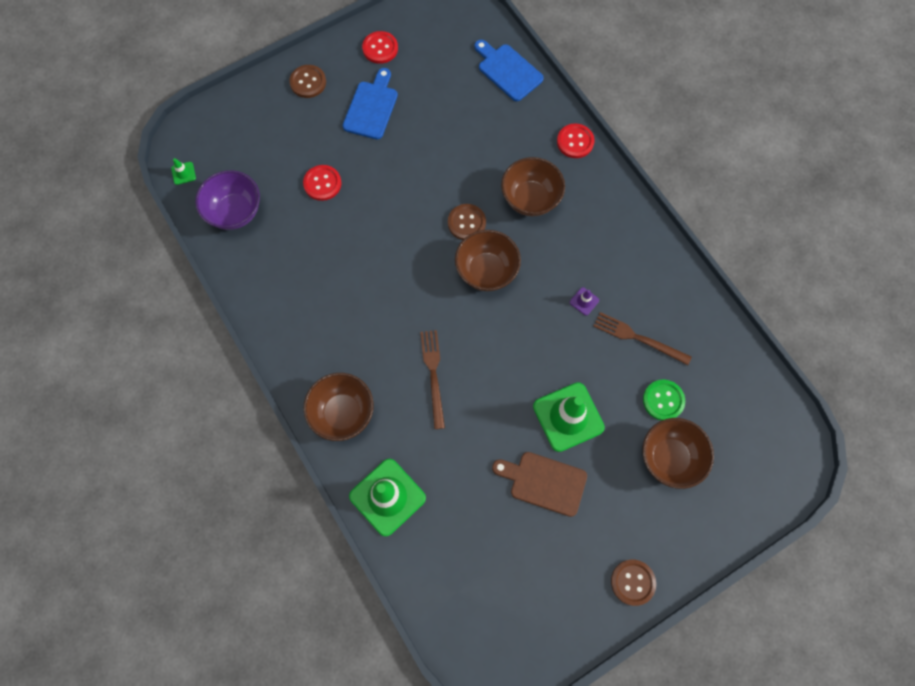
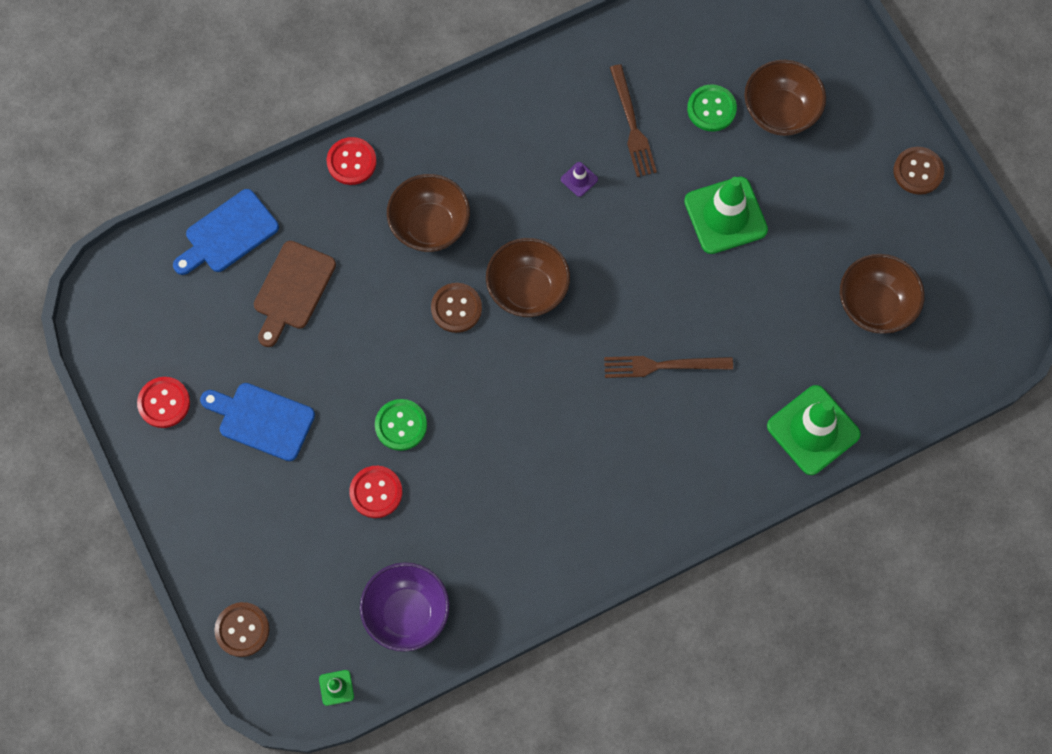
camera: 85 degrees left, 0 degrees up
brown button [289,65,326,98] -> brown button moved to [214,602,269,657]
brown bowl [303,373,374,441] -> brown bowl moved to [840,254,925,334]
brown cutting board [492,452,587,517] -> brown cutting board moved to [254,241,336,347]
brown fork [593,312,692,365] -> brown fork turned 45 degrees counterclockwise [610,64,657,177]
none -> green button [375,399,427,451]

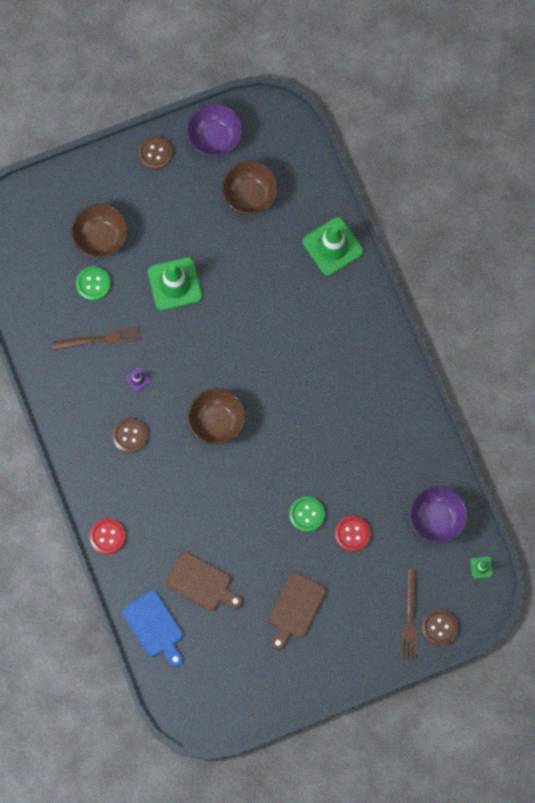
camera: 85 degrees left, 5 degrees up
red button [137,377,190,428] -> none
blue cutting board [200,383,315,461] -> brown cutting board [268,572,326,650]
brown bowl [387,174,470,252] -> none
brown button [431,283,482,333] -> brown button moved to [112,418,148,453]
brown fork [604,356,733,378] -> brown fork moved to [401,569,417,659]
none -> purple bowl [186,103,242,157]

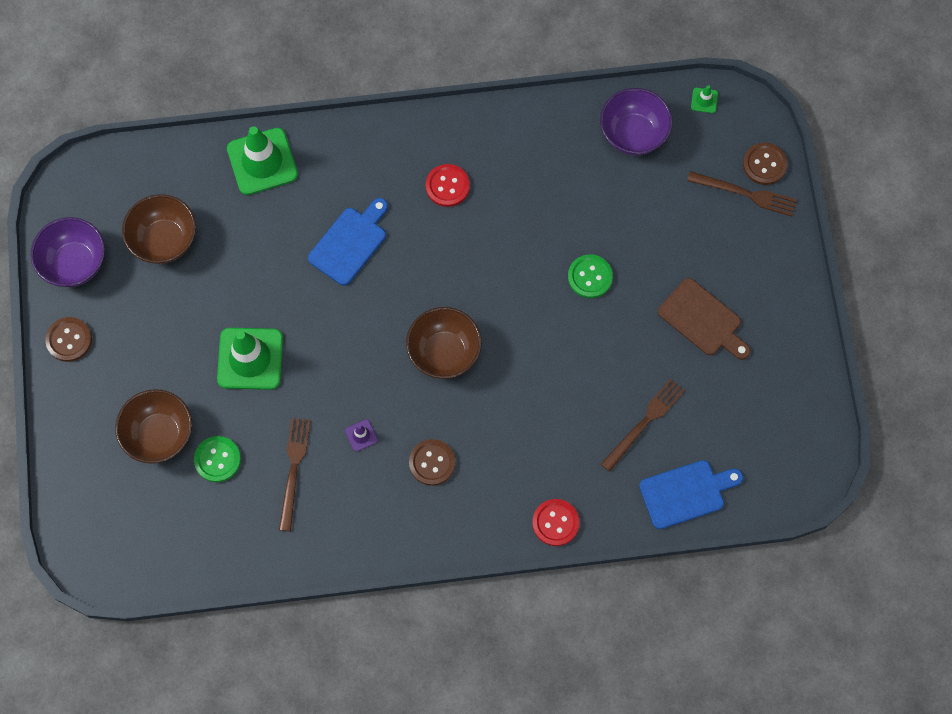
camera: 75 degrees left, 5 degrees down
brown cutting board [165,552,242,611] -> brown fork [601,379,685,472]
red button [335,516,370,552] -> red button moved to [426,164,470,207]
none -> blue cutting board [308,198,388,286]

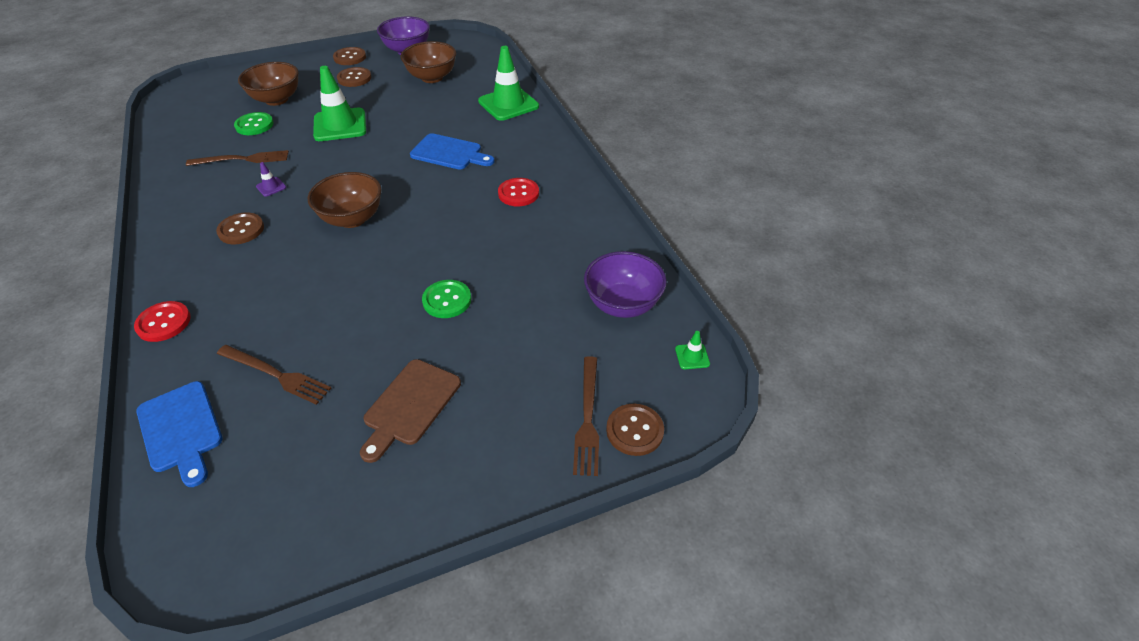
camera: 75 degrees right, 25 degrees down
none -> brown button [337,67,371,87]

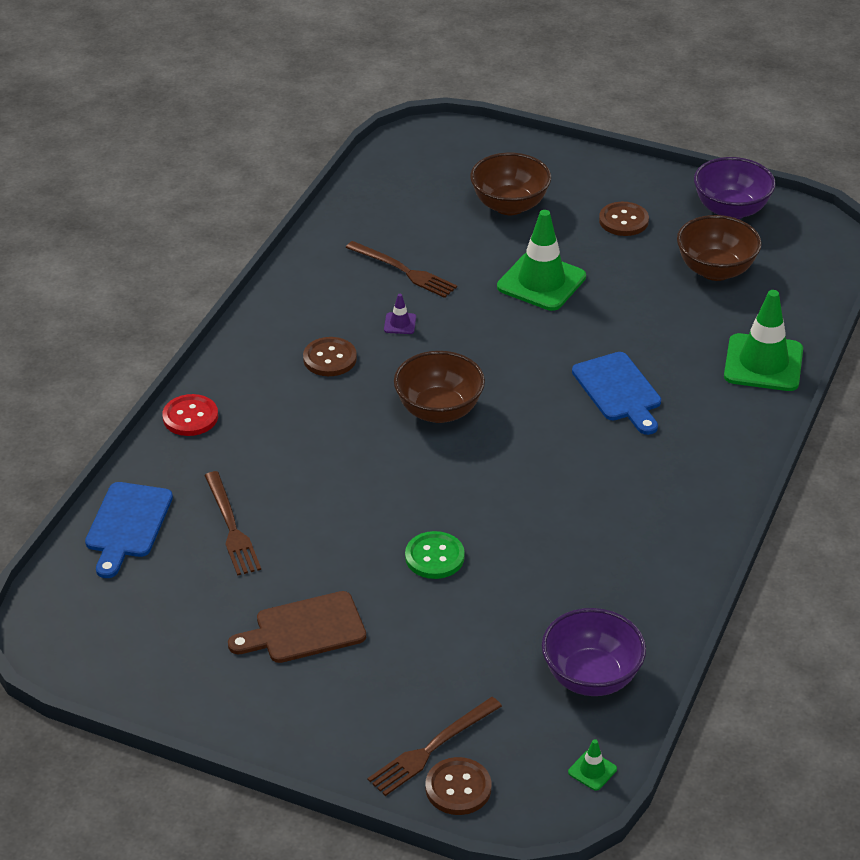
camera: 45 degrees right, 5 degrees down
green button [234,112,274,135] -> none
brown button [333,47,366,65] -> none
red button [498,178,539,206] -> none

